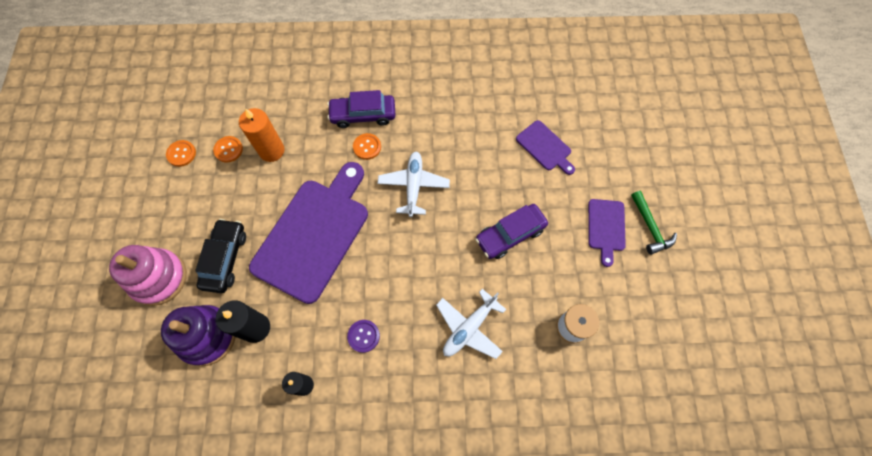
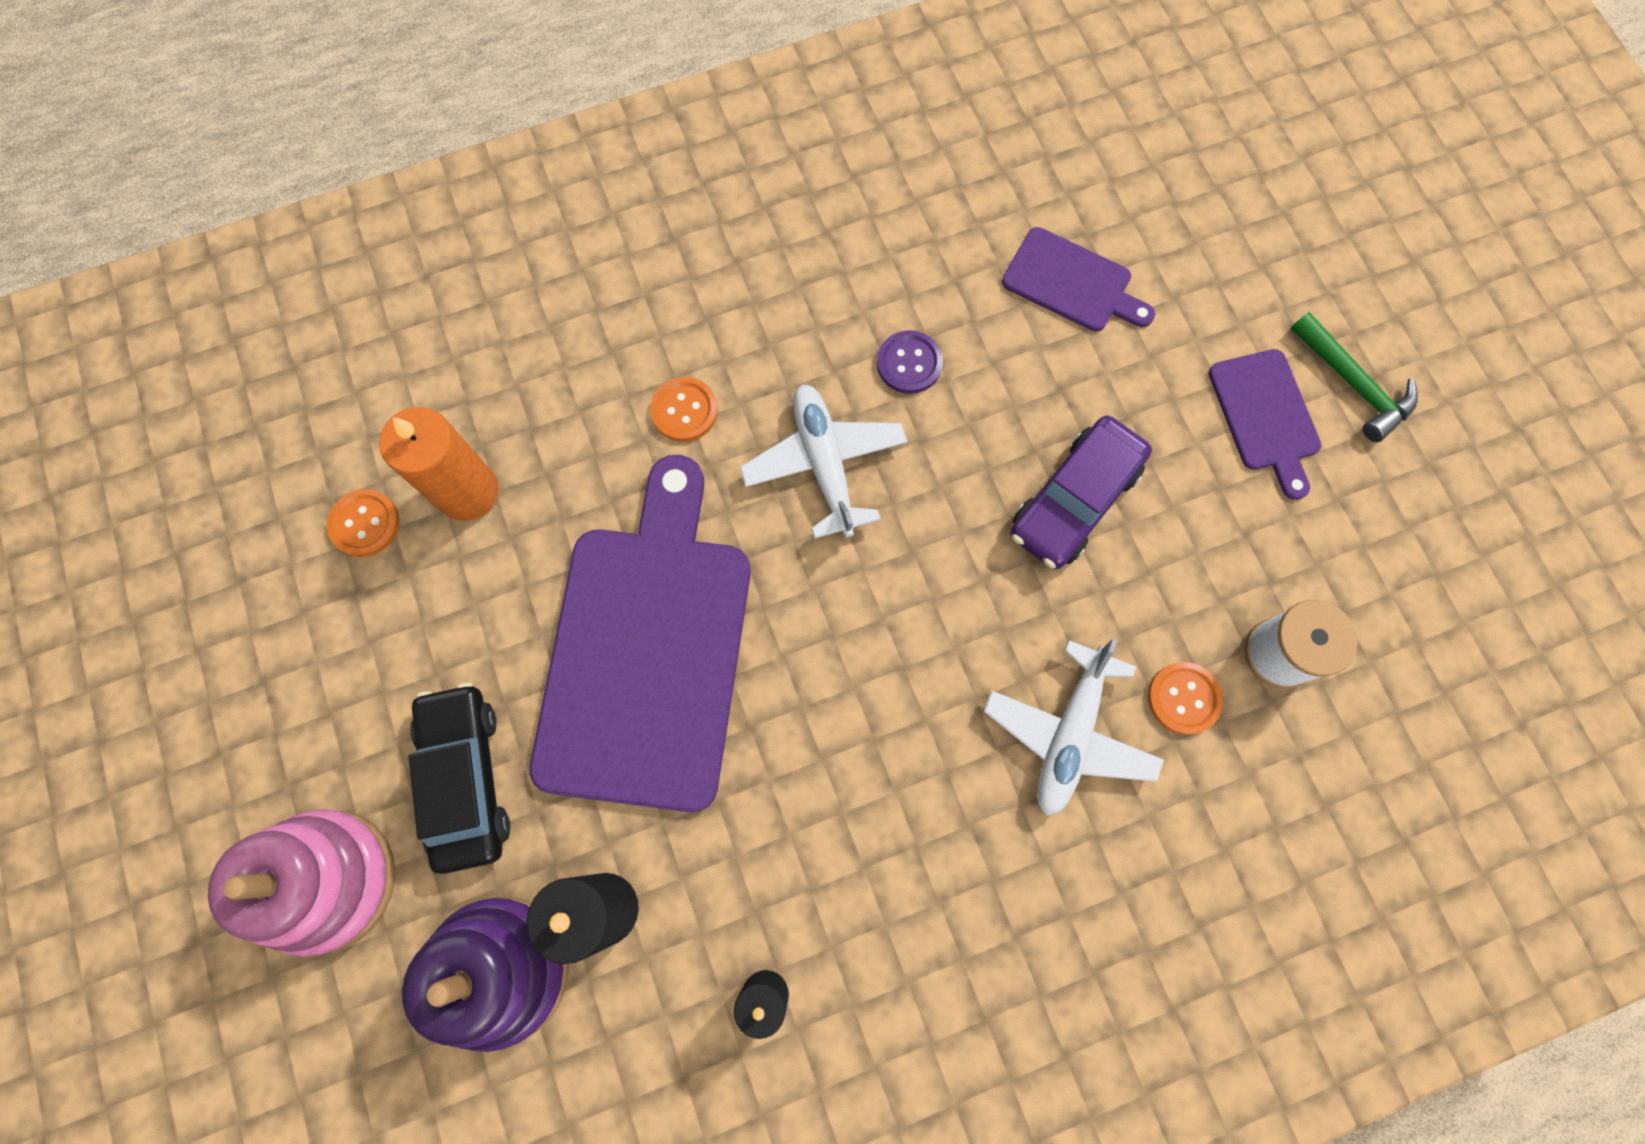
camera: 20 degrees left, 5 degrees up
orange button [166,140,196,167] -> orange button moved to [1148,662,1223,735]
purple car [327,90,396,128] -> none
purple button [347,320,380,353] -> purple button moved to [877,330,943,394]

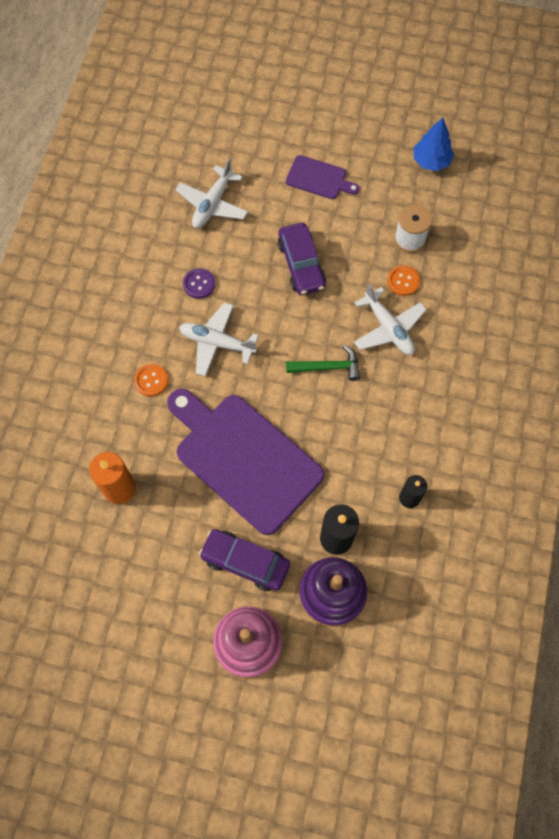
camera: 55 degrees left, 5 degrees down
orange button [327,489,399,557] -> none
black car [409,683,510,874] -> purple car [199,529,290,591]
purple cutting board [1002,227,1155,332] -> white plane [175,158,248,228]
green hammer [1290,312,1418,442] -> green hammer moved to [286,345,360,381]
none -> blue tree [414,117,454,171]

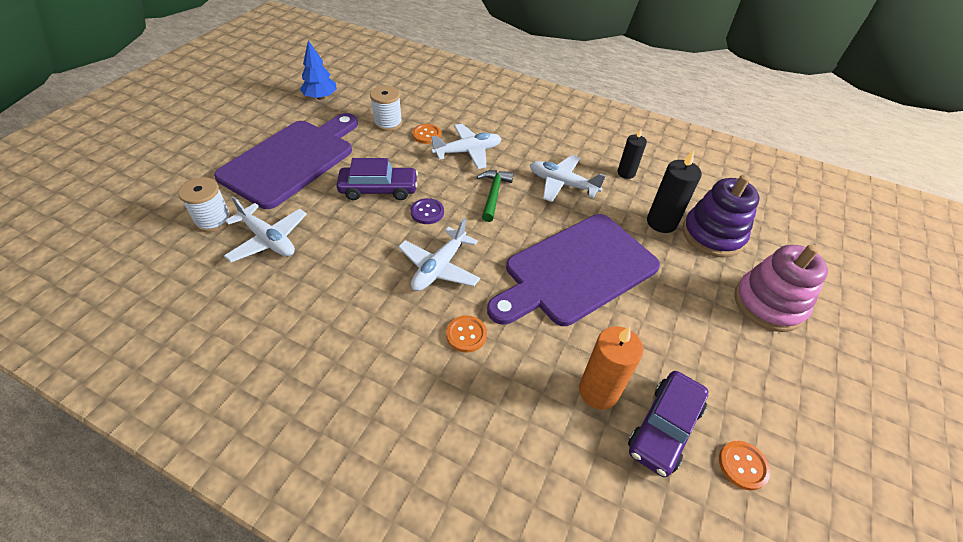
camera: 80 degrees left, 20 degrees down
purple button [183,268,215,299] -> purple button moved to [410,198,444,224]
purple car [199,529,290,591] -> purple car moved to [628,371,709,477]
purple cutting board [286,155,360,199] -> purple cutting board [214,113,358,209], size x2.14
none -> white spool [178,177,232,232]
none -> white plane [530,155,606,202]
none -> orange button [719,441,770,490]

